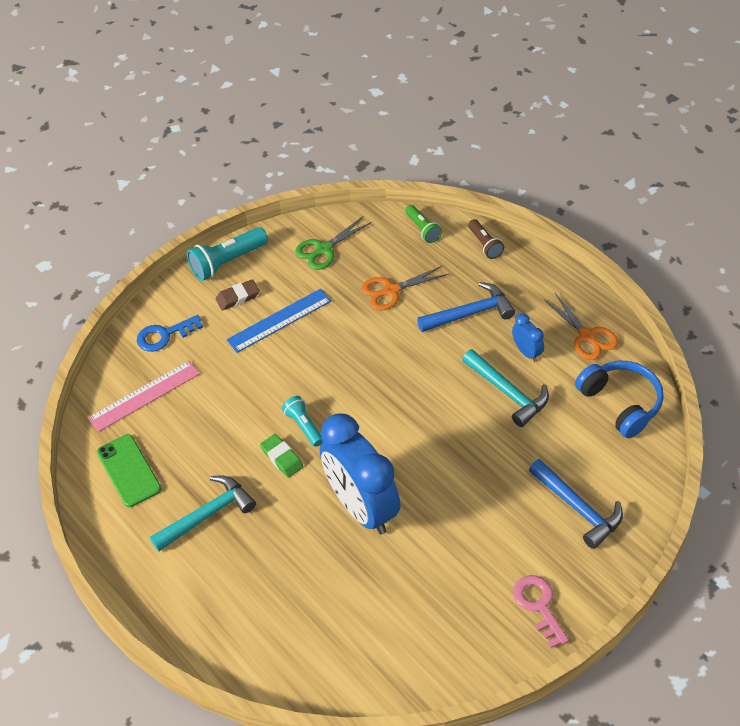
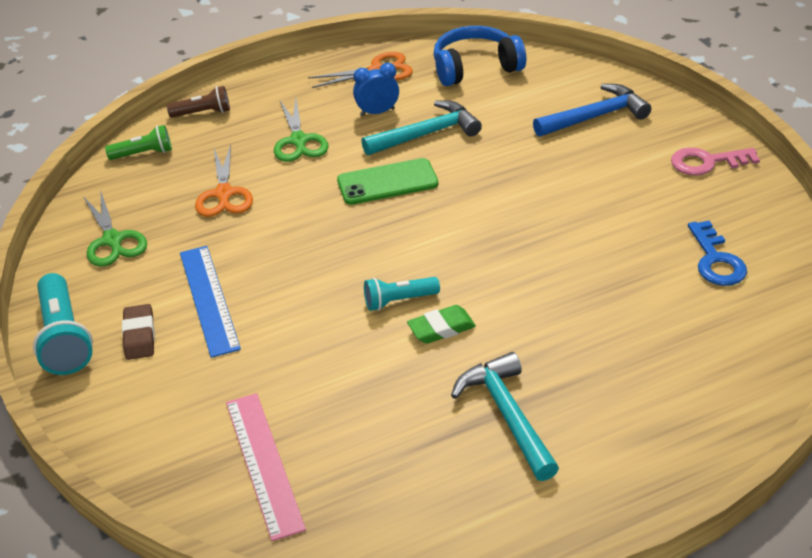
camera: 75 degrees left, 10 degrees down
green phone [97,434,161,507] -> green phone moved to [337,158,438,205]
blue key [137,315,203,352] -> blue key moved to [688,221,747,286]
blue clock [320,414,401,535] -> none
blue hammer [417,282,515,332] -> green scissors [274,98,329,162]

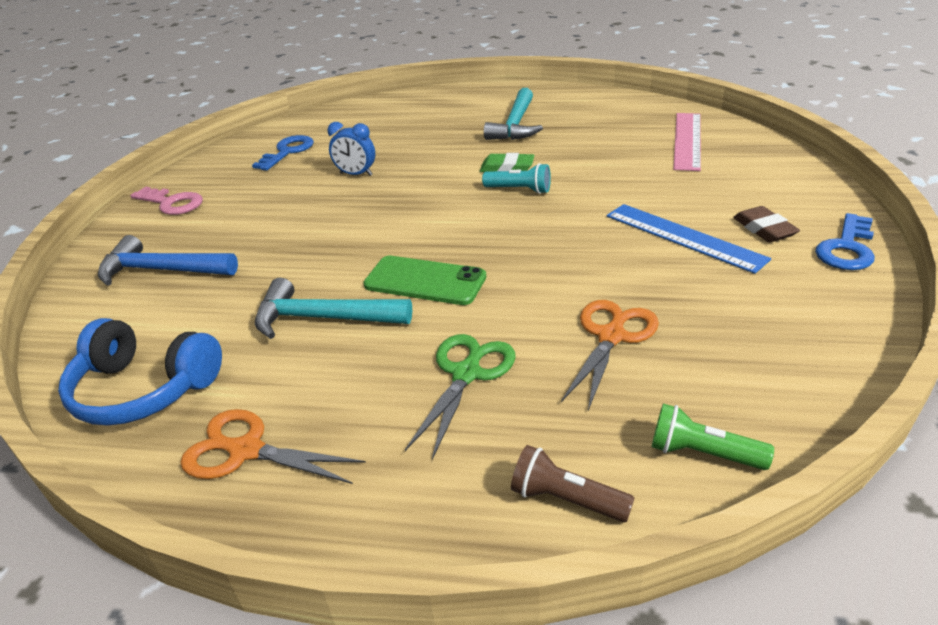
camera: 145 degrees left, 5 degrees down
turquoise flashlight [33,273,93,375] -> blue key [815,213,875,270]
green scissors [83,190,147,267] -> none
brown eraser [122,304,155,360] -> brown eraser turned 45 degrees counterclockwise [733,206,800,242]
blue ruler [180,246,241,358] -> blue ruler turned 60 degrees counterclockwise [607,204,771,274]
blue clock [353,63,399,116] -> blue clock moved to [327,122,375,176]

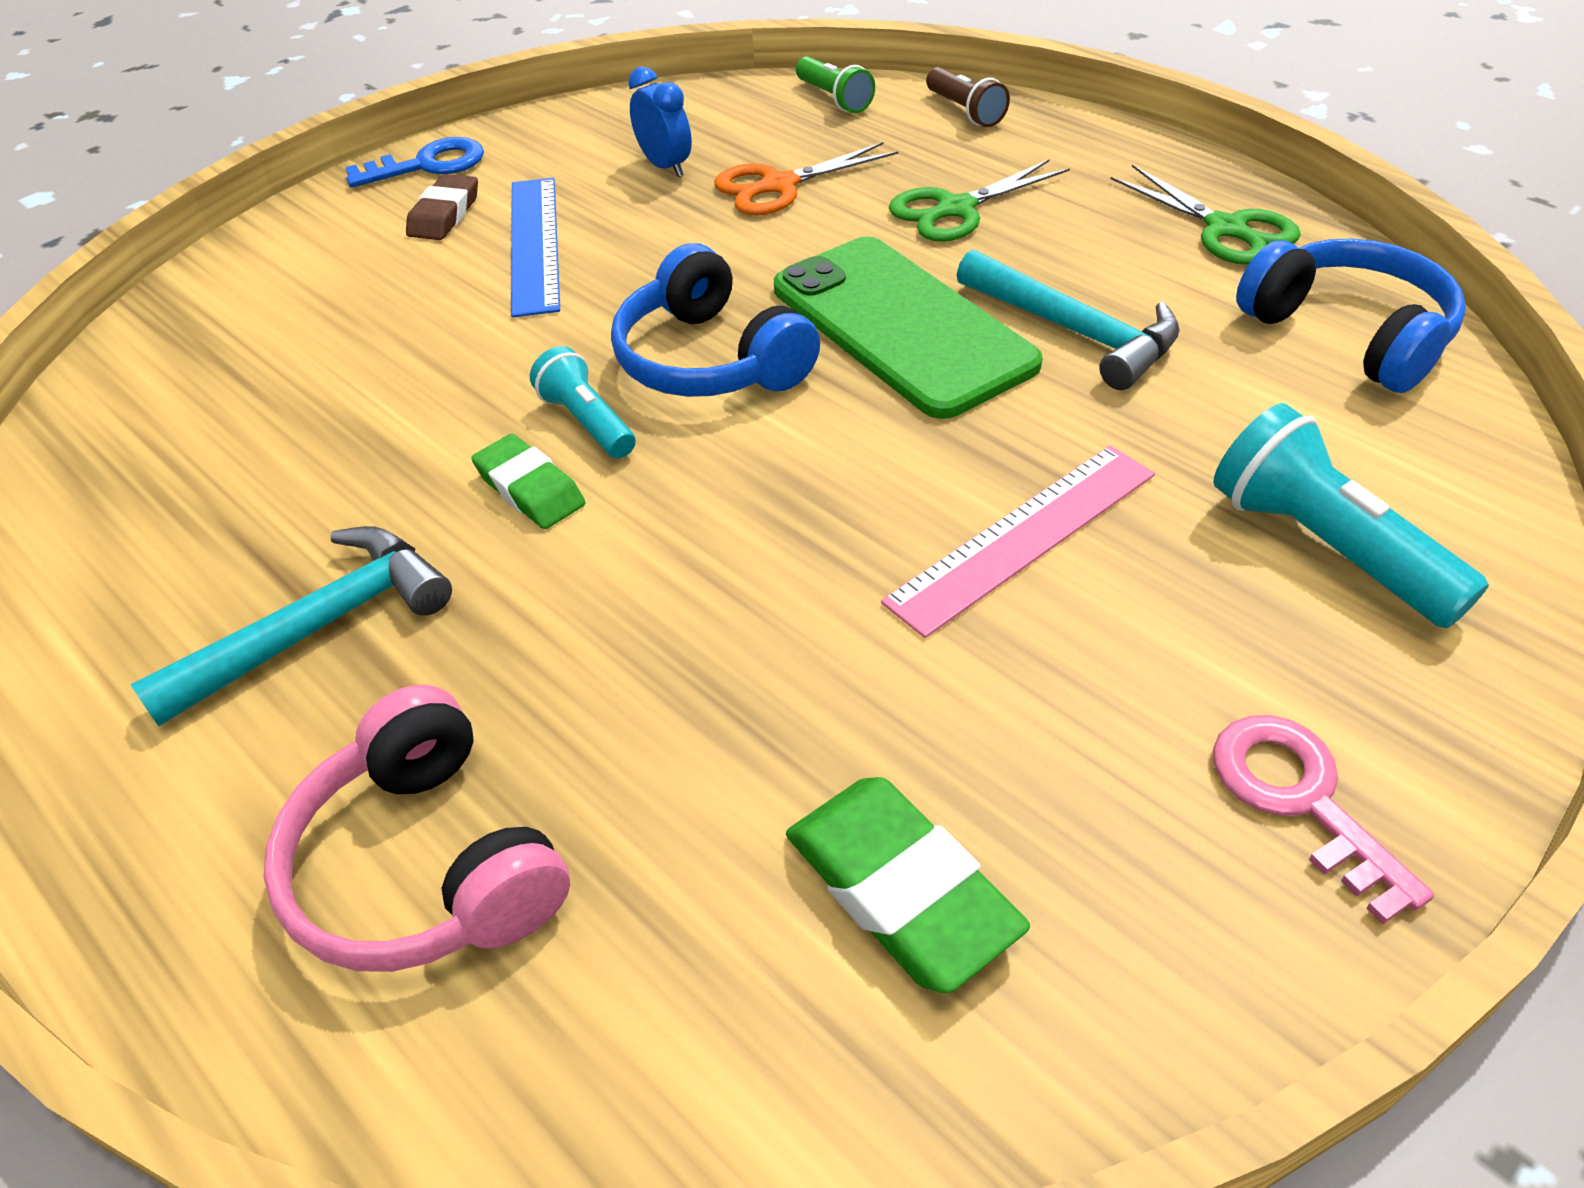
camera: 145 degrees left, 10 degrees up
blue hammer [98,235,238,286] -> turquoise flashlight [1213,403,1489,628]
orange scissors [181,409,366,484] -> green scissors [1111,165,1301,265]
blue key [252,135,314,171] -> green eraser [786,777,1030,993]
blue clock [327,122,375,176] -> blue clock moved to [628,67,692,177]
green phone [363,256,486,305] -> green phone [774,237,1043,419], size x1.55
pink ruler [673,113,701,171] -> pink ruler moved to [881,446,1155,638]
none -> pink headphones [263,685,570,972]
none -> blue headphones [611,243,820,397]

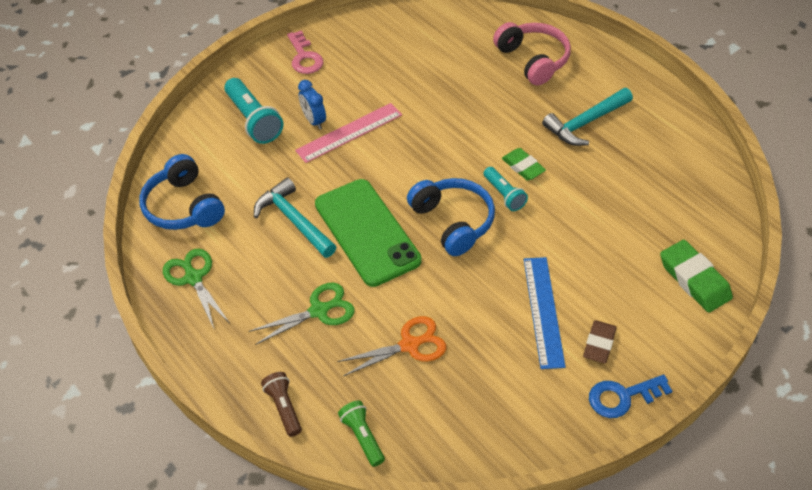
camera: 175 degrees left, 5 degrees up
blue clock [628,67,692,177] -> blue clock moved to [298,80,326,130]
green eraser [786,777,1030,993] -> green eraser moved to [660,240,733,312]

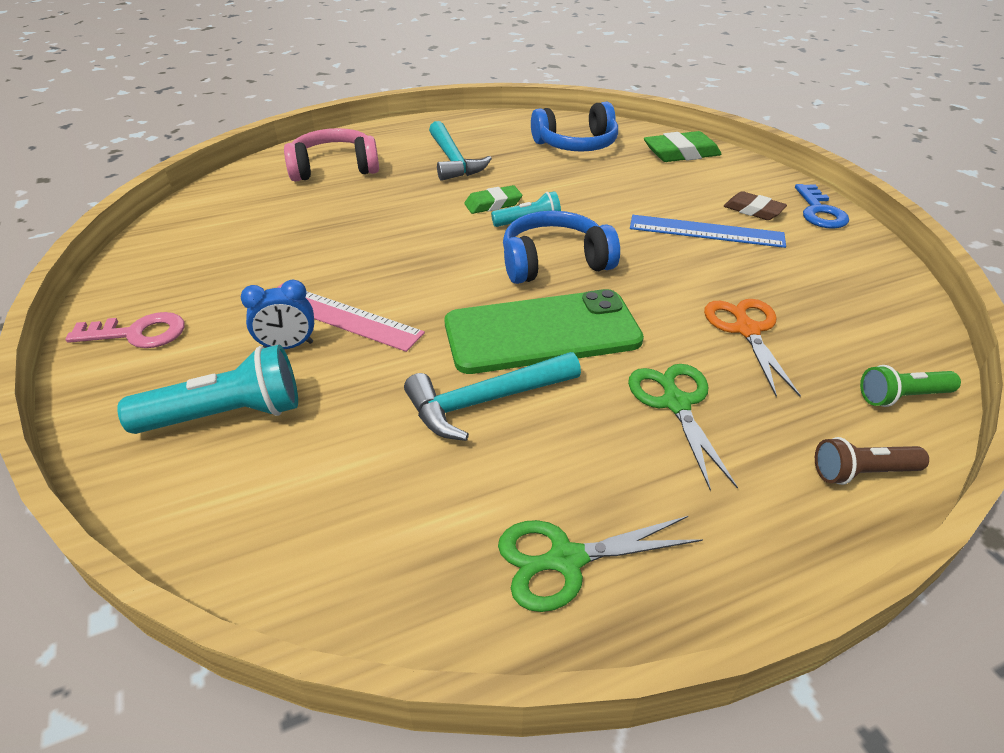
camera: 75 degrees left, 10 degrees down
blue headphones [139,154,225,230] -> blue headphones moved to [531,102,618,152]
pink ruler [295,103,402,163] -> pink ruler turned 45 degrees counterclockwise [277,283,425,352]

